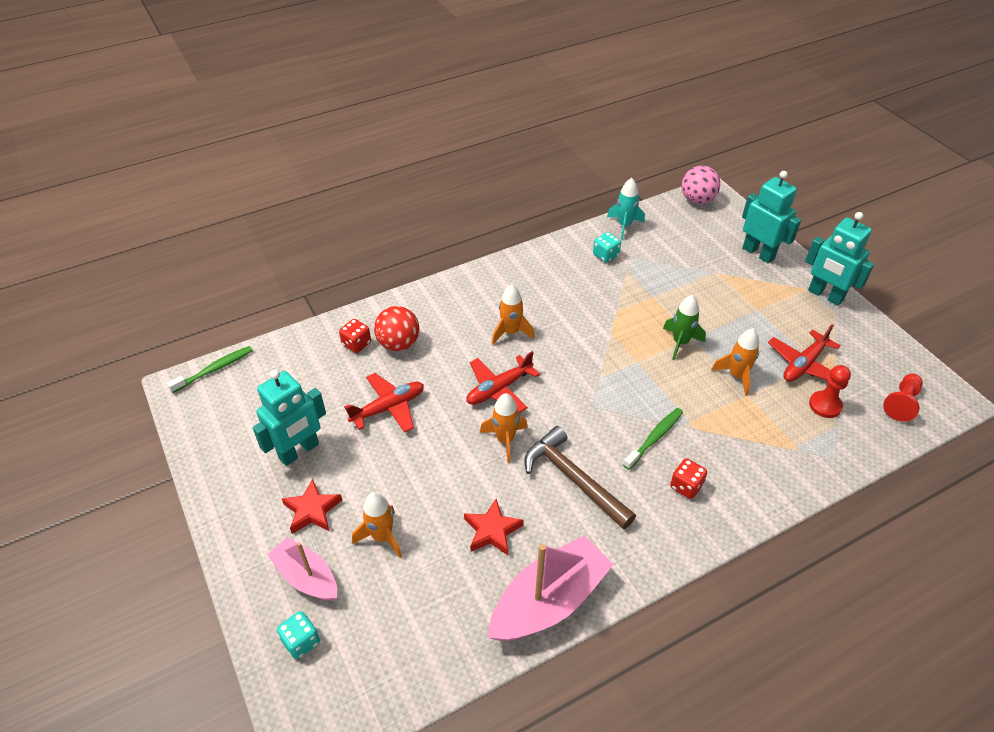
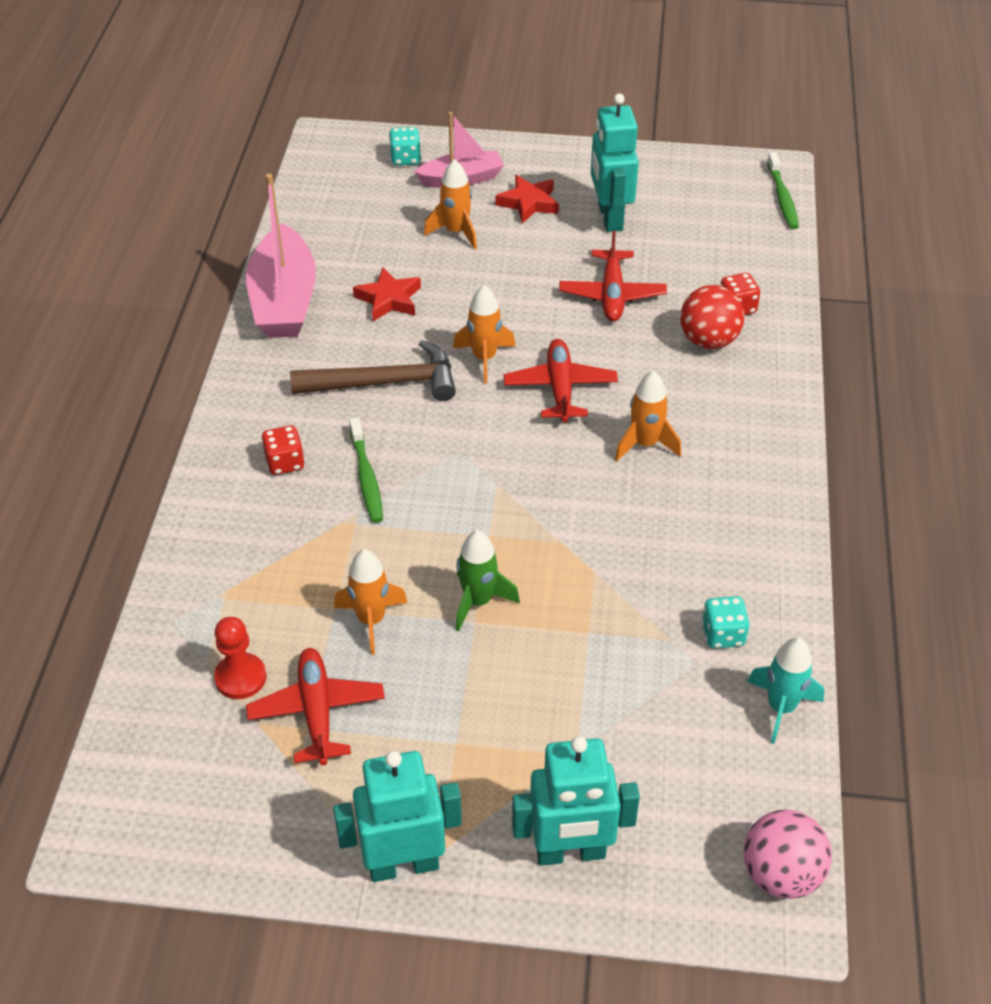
camera: 125 degrees right, 0 degrees up
red pawn [883,374,923,422] -> none

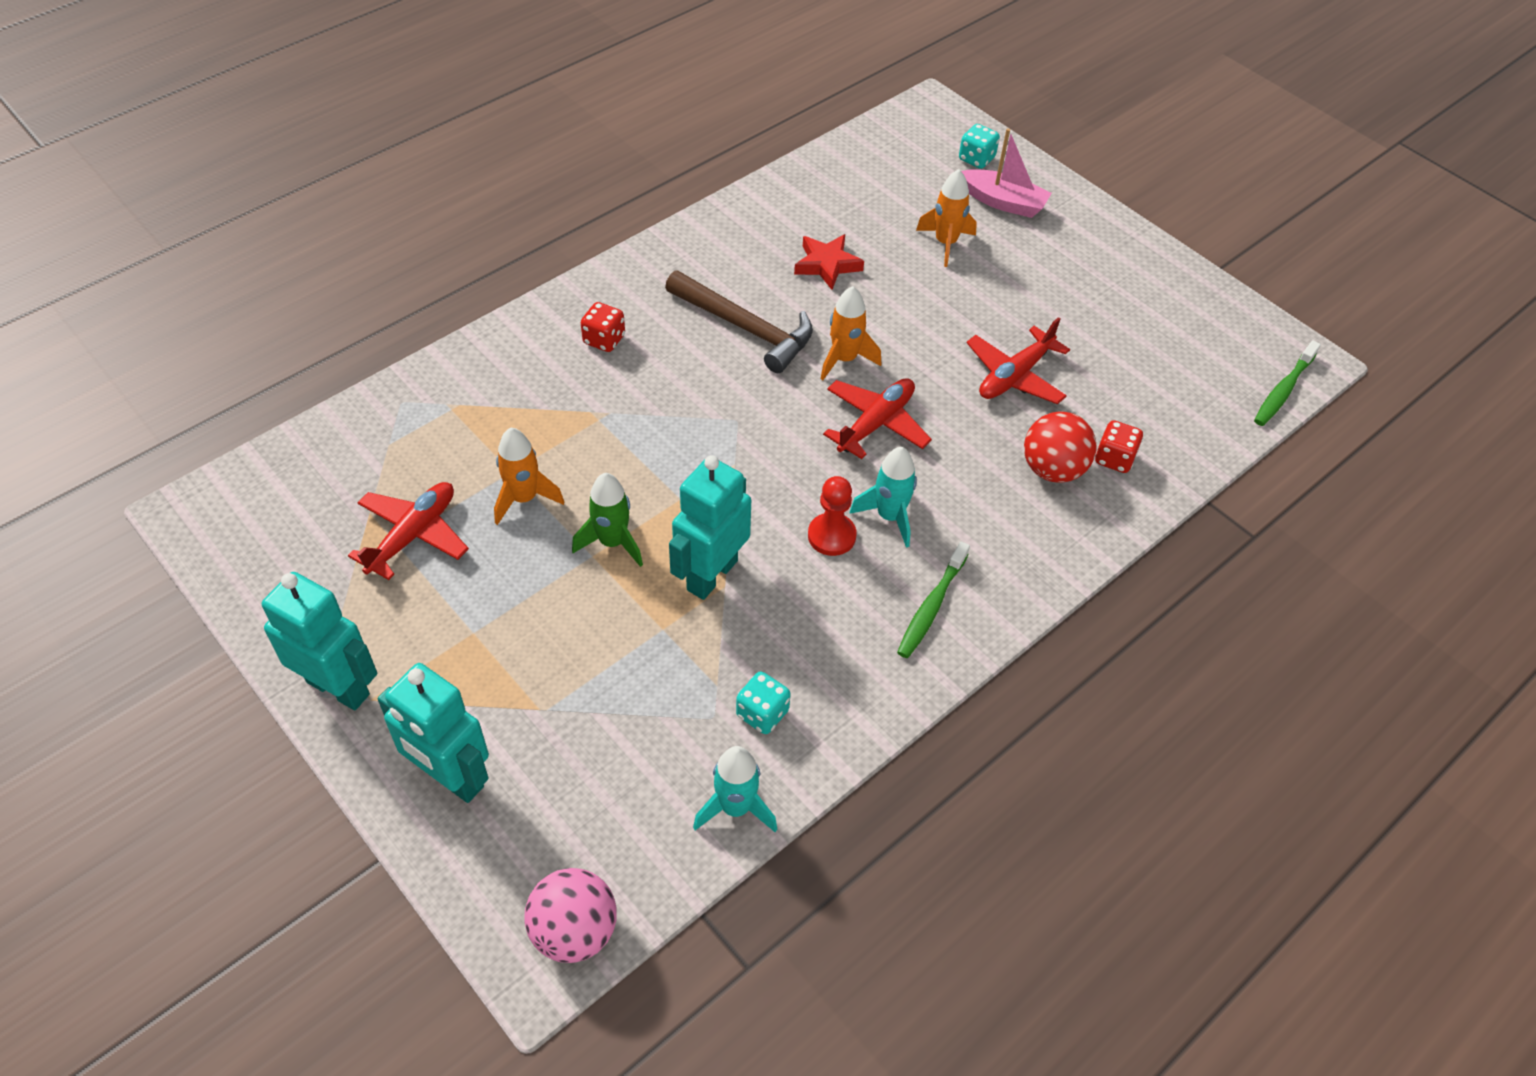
camera: 40 degrees right, 5 degrees up
red pawn [214,617,266,699] -> red pawn moved to [808,476,857,556]
pink boat [246,174,316,338] -> none
green toothbrush [349,417,383,523] -> green toothbrush moved to [897,541,970,658]
red star [496,175,559,224] -> none
turquoise robot [591,93,639,232] -> turquoise robot moved to [669,455,751,600]
orange rocket [615,371,681,461] -> turquoise rocket [850,447,917,548]

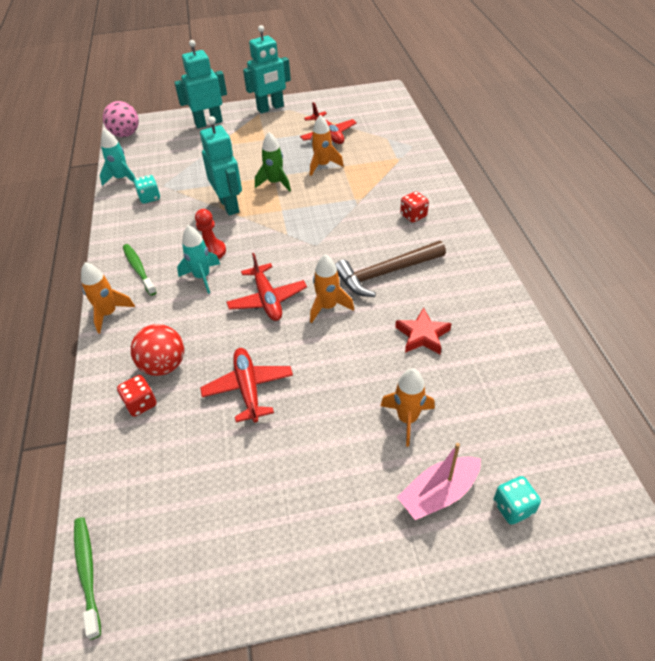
camera: 125 degrees right, 5 degrees down
none -> orange rocket [81,262,135,334]

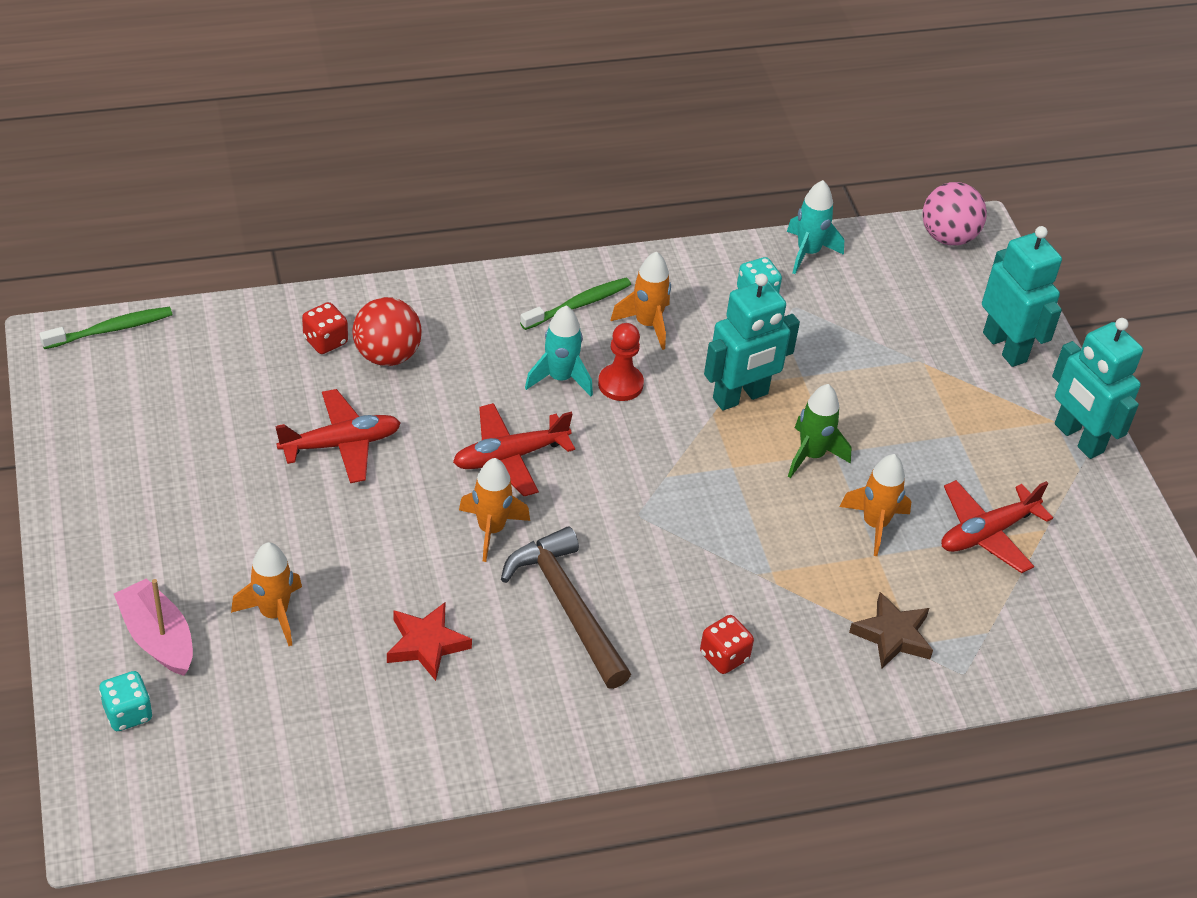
camera: 80 degrees right, 0 degrees up
orange rocket [81,262,135,334] -> orange rocket moved to [610,251,671,350]
none -> brown star [849,592,933,669]

